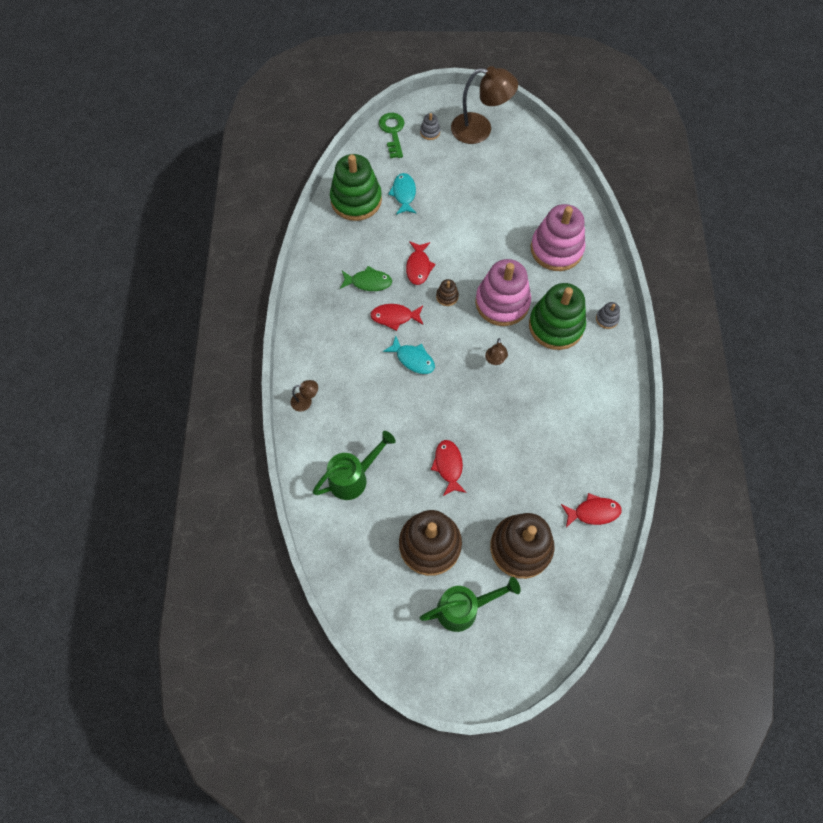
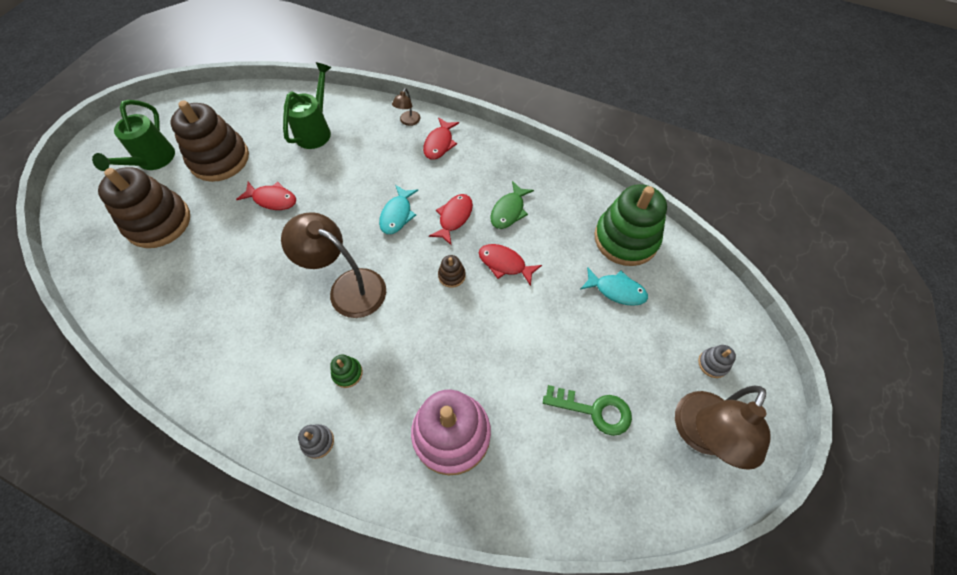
camera: 115 degrees right, 5 degrees down
green watering can [313,431,396,500] -> green watering can turned 150 degrees counterclockwise [283,62,332,149]
green key [379,113,405,158] -> green key moved to [543,385,632,436]
turquoise fish [383,336,435,374] -> turquoise fish turned 45 degrees counterclockwise [379,185,418,234]
pink stacking toy [475,259,531,326] -> none
brown lamp [485,338,508,365] -> brown lamp [281,212,386,318], size x2.25
green stacking toy [529,283,586,350] -> green stacking toy [330,355,363,388], size x0.41
red fish [561,493,622,527] -> red fish moved to [423,117,459,160]

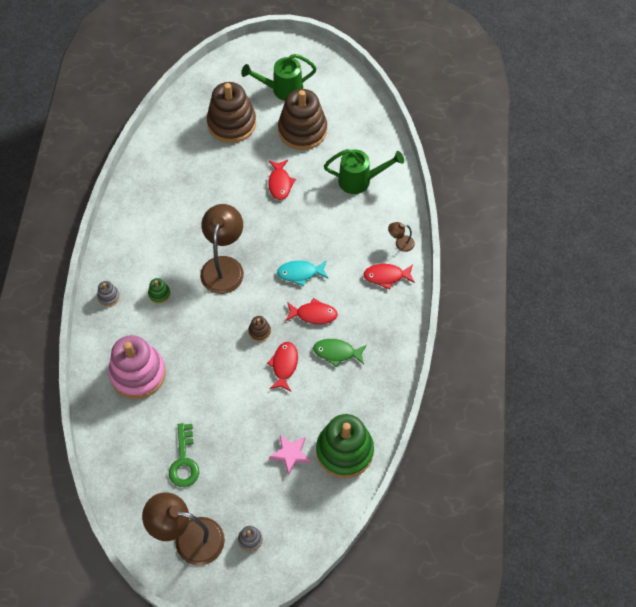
camera: 70 degrees right, 0 degrees up
turquoise fish [581,267,648,306] -> pink star [269,435,311,476]

